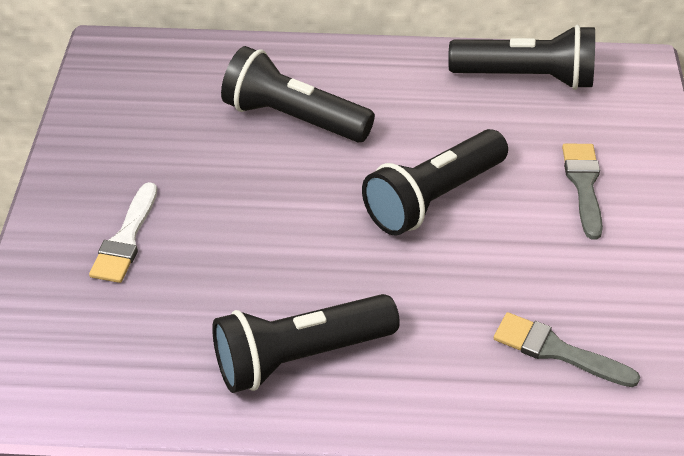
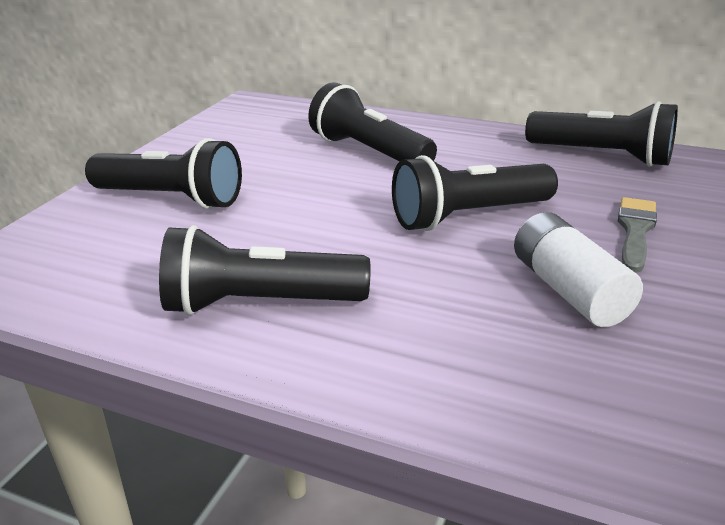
camera: 20 degrees right, 15 degrees down
white brush [89,182,157,283] -> black flashlight [85,138,242,209]
grey brush [494,312,640,387] -> none
none -> white battery [514,212,643,327]

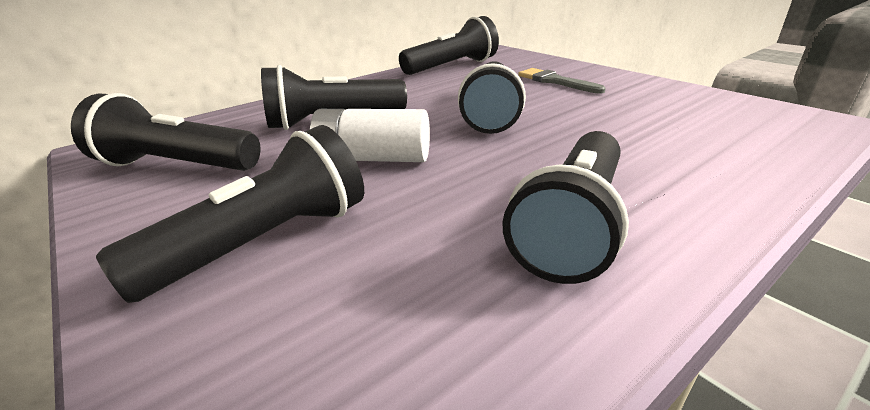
camera: 60 degrees left, 0 degrees up
white battery [514,212,643,327] -> white battery moved to [309,109,430,162]
none -> black flashlight [71,93,261,171]

